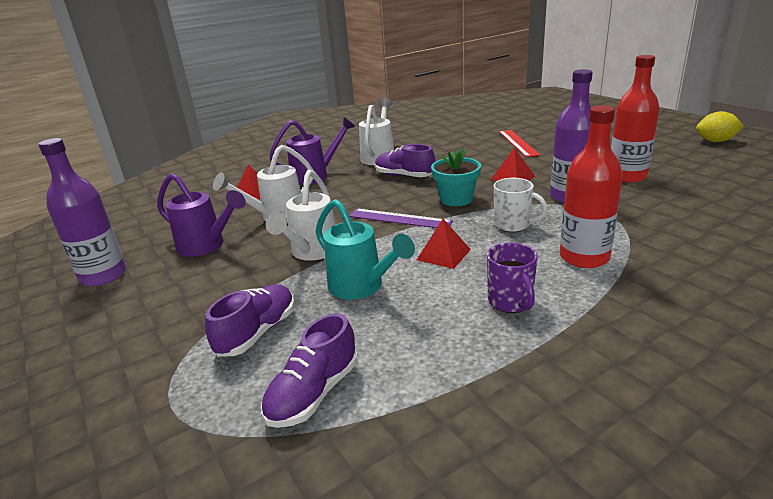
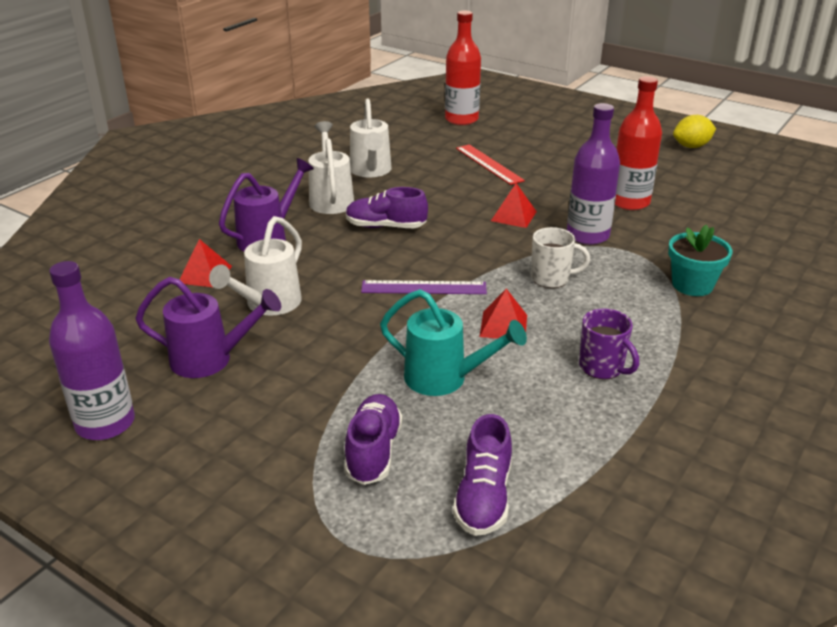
camera: 25 degrees left, 5 degrees up
white watering can [266,170,336,261] -> white watering can moved to [350,98,391,177]
turquoise flower pot [431,148,481,206] -> turquoise flower pot moved to [668,225,733,296]
red bottle [560,105,623,268] -> red bottle moved to [445,11,481,125]

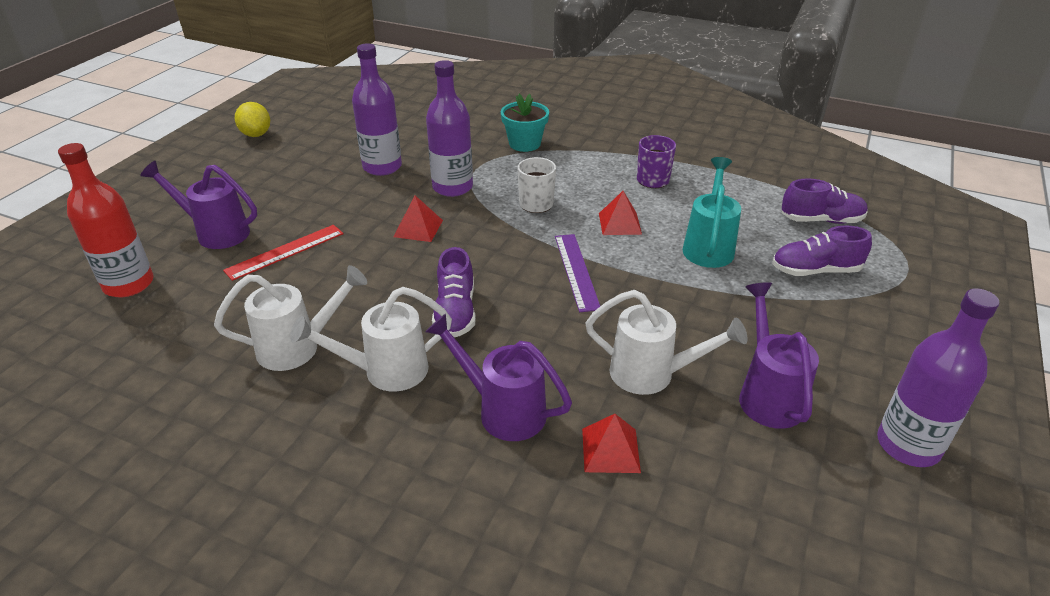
camera: 100 degrees left, 5 degrees up
red bottle [615,76,662,210] -> purple bottle [352,43,402,176]
none -> purple watering can [140,161,257,249]

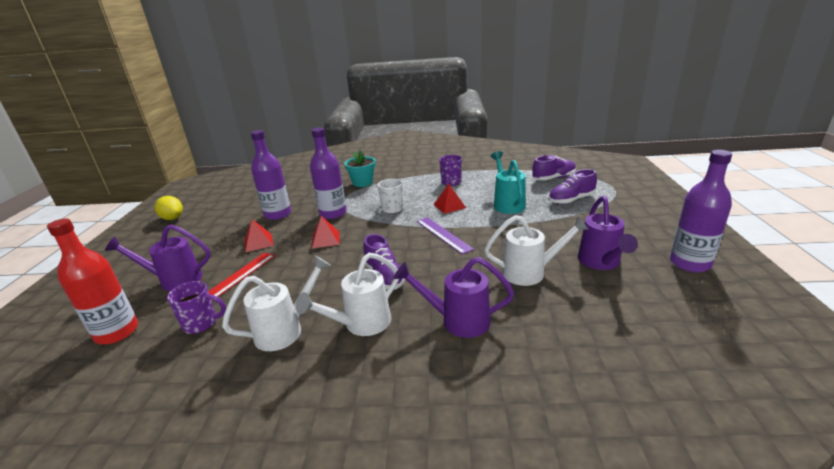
camera: 20 degrees left, 10 degrees down
red pyramid [582,414,641,473] -> red pyramid moved to [244,219,274,252]
purple watering can [739,282,819,429] -> purple watering can turned 150 degrees counterclockwise [578,196,638,270]
none -> purple mug [167,281,226,334]

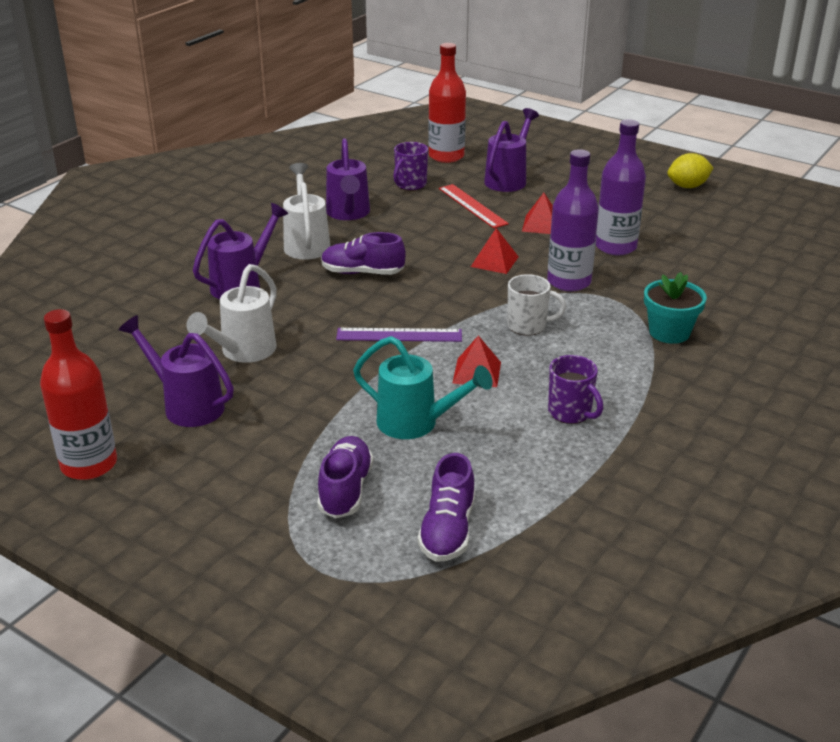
camera: 120 degrees right, 5 degrees up
white watering can [222,255,331,351] -> purple watering can [326,138,370,220]
purple bottle [670,150,732,272] -> red bottle [40,309,117,480]

